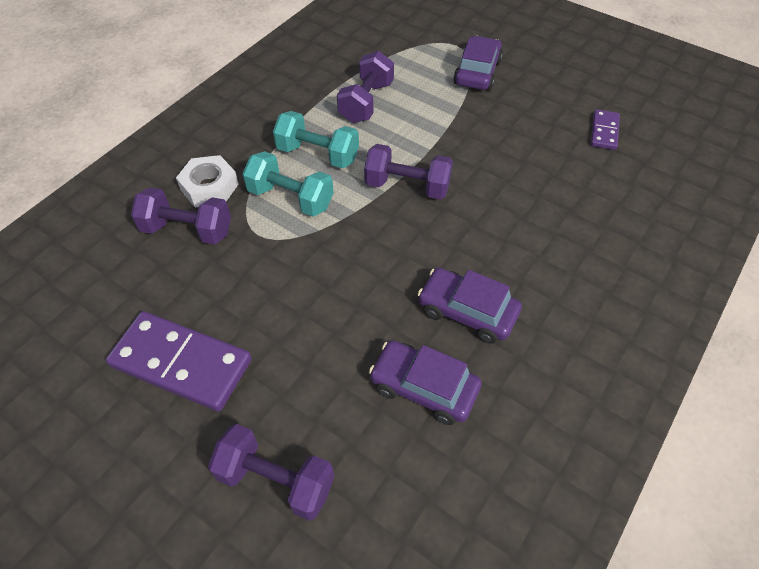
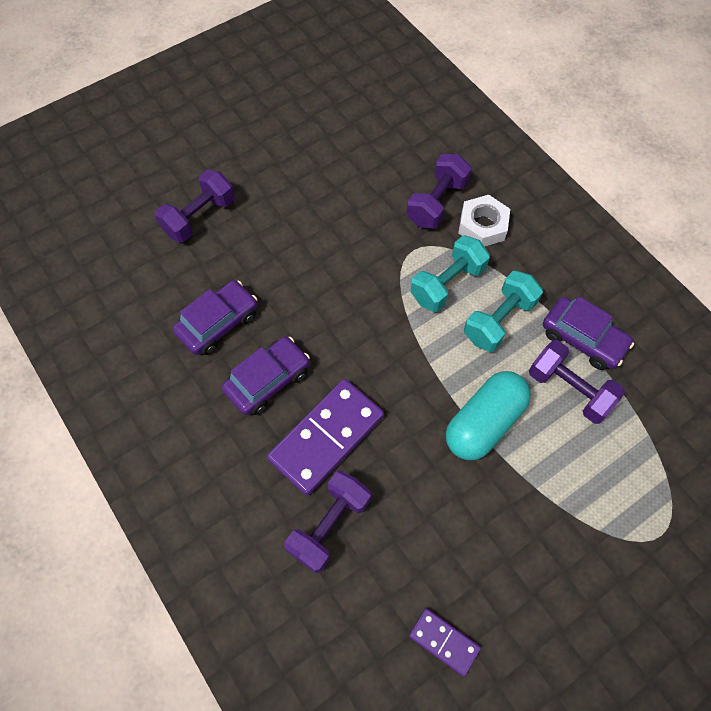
camera: 110 degrees right, 10 degrees up
purple domino [106,311,252,411] -> purple domino moved to [267,379,384,496]
purple dumbbell [364,144,453,200] -> purple dumbbell moved to [285,471,371,573]
purple car [453,36,503,90] -> purple car moved to [543,296,634,370]
none -> turquoise capsule [446,371,531,460]

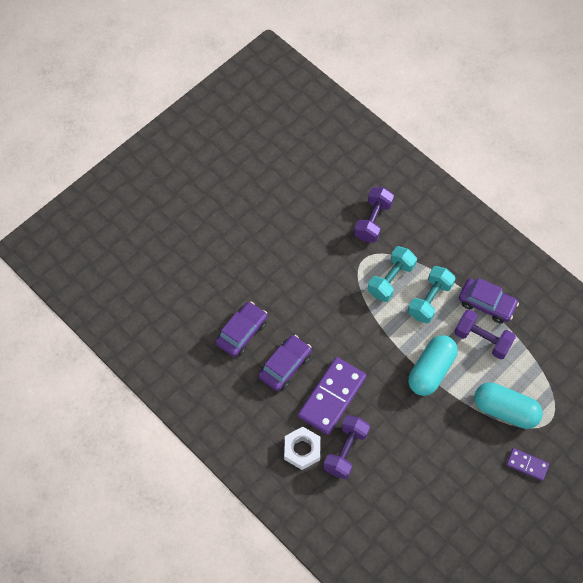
camera: 10 degrees left, 0 degrees up
purple dumbbell [155,169,235,242] -> none
purple domino [409,608,481,676] -> purple domino moved to [506,448,549,481]
white nut [458,195,510,247] -> white nut moved to [284,427,320,470]
none -> turquoise capsule [474,382,543,429]

